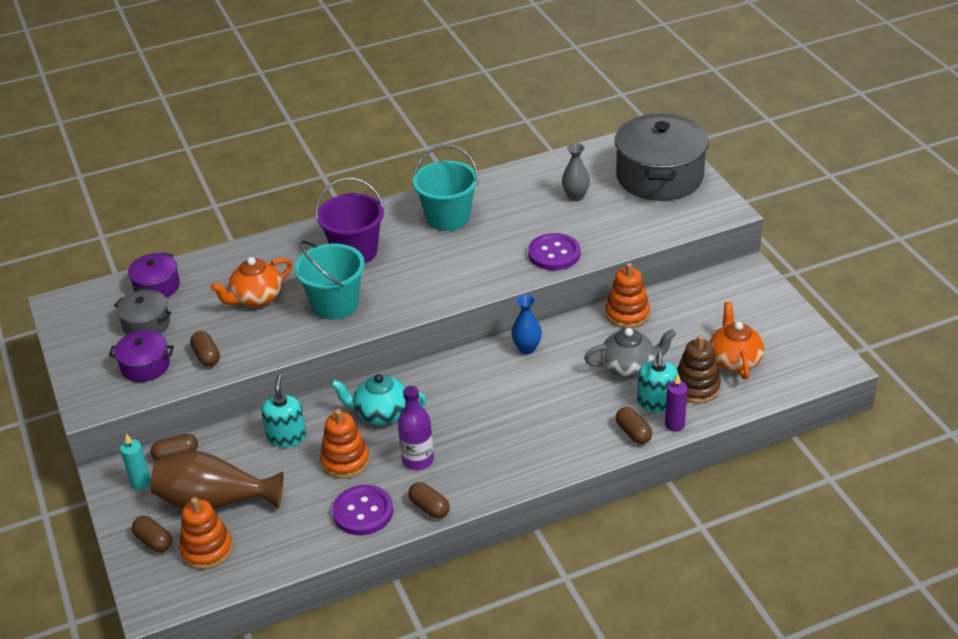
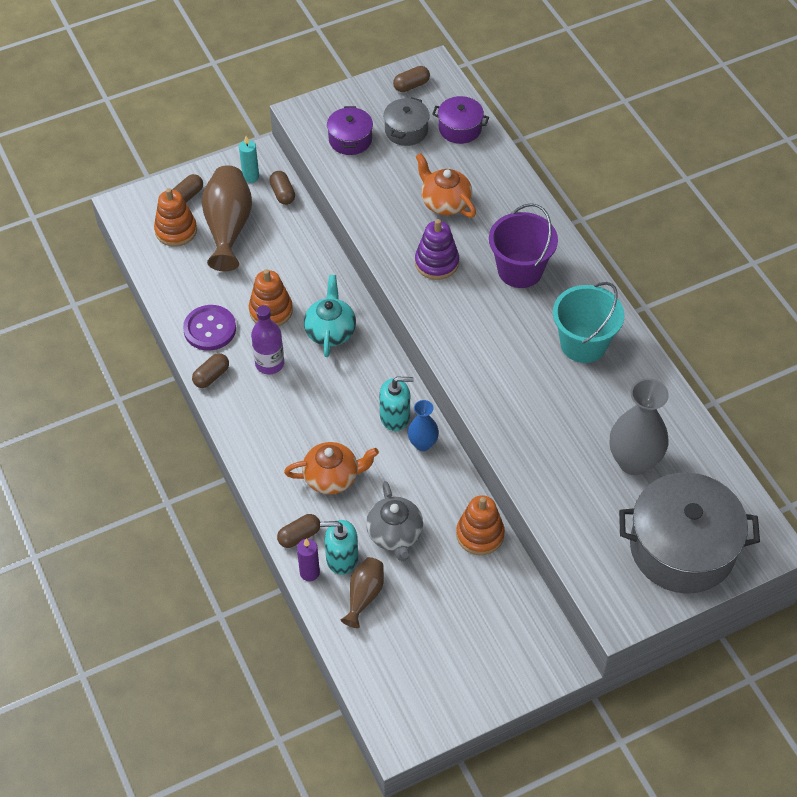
camera: 85 degrees right, 15 degrees up
brown capsule [190,331,220,367] -> brown capsule moved to [393,66,430,92]
turquoise soap dispenser [261,374,306,448] -> turquoise soap dispenser moved to [379,377,413,431]
turquoise bucket [294,241,365,320] -> purple stacking toy [415,219,459,280]
purple button [528,233,581,270] -> none
grey vase [562,143,590,201] -> grey vase [610,378,669,475], size x1.78
brown stacking toy [677,335,721,403] -> brown vase [341,557,384,628]
orange teapot [710,302,764,379] -> orange teapot moved to [284,442,379,494]

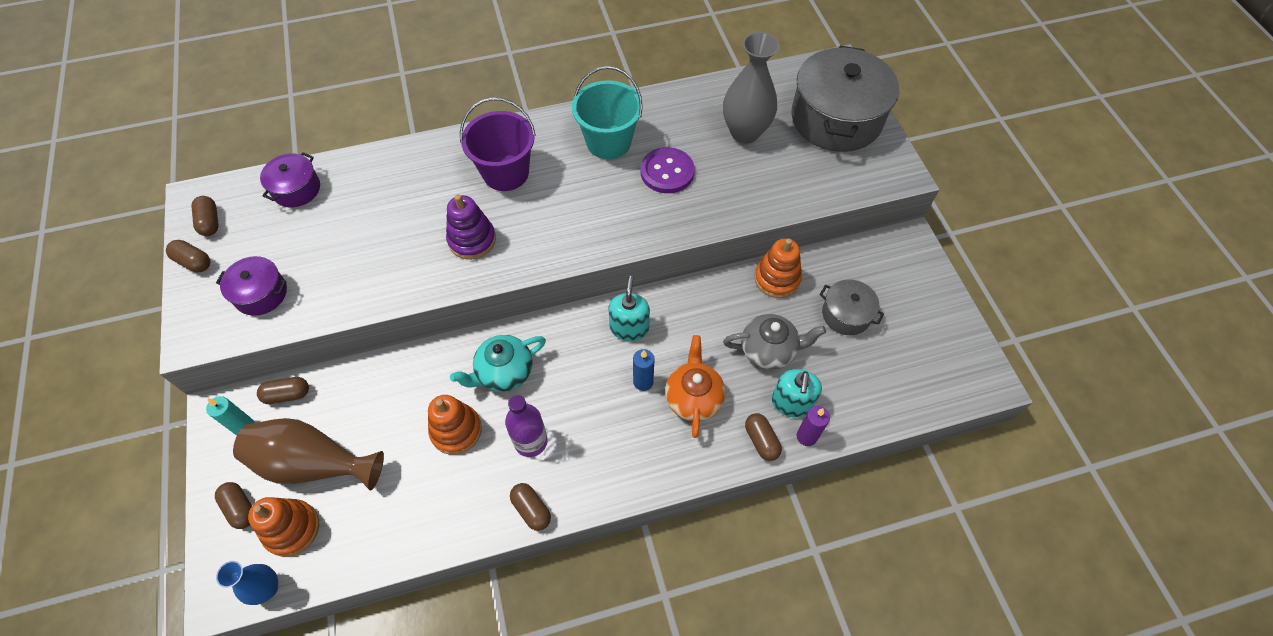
camera: 80 degrees left, 5 degrees up
purple button [183,305,236,351] -> purple button moved to [641,147,695,193]
turquoise teapot [304,275,356,357] -> turquoise teapot turned 45 degrees counterclockwise [450,335,546,392]
brown vase [341,557,384,628] -> none
grey pot [383,97,430,146] -> grey pot moved to [819,279,884,335]
blue vase [408,400,439,451] -> blue vase moved to [216,561,278,605]
orange teapot [416,153,476,217] -> none
none -> brown capsule [166,240,211,272]
none -> blue candle [633,349,655,391]

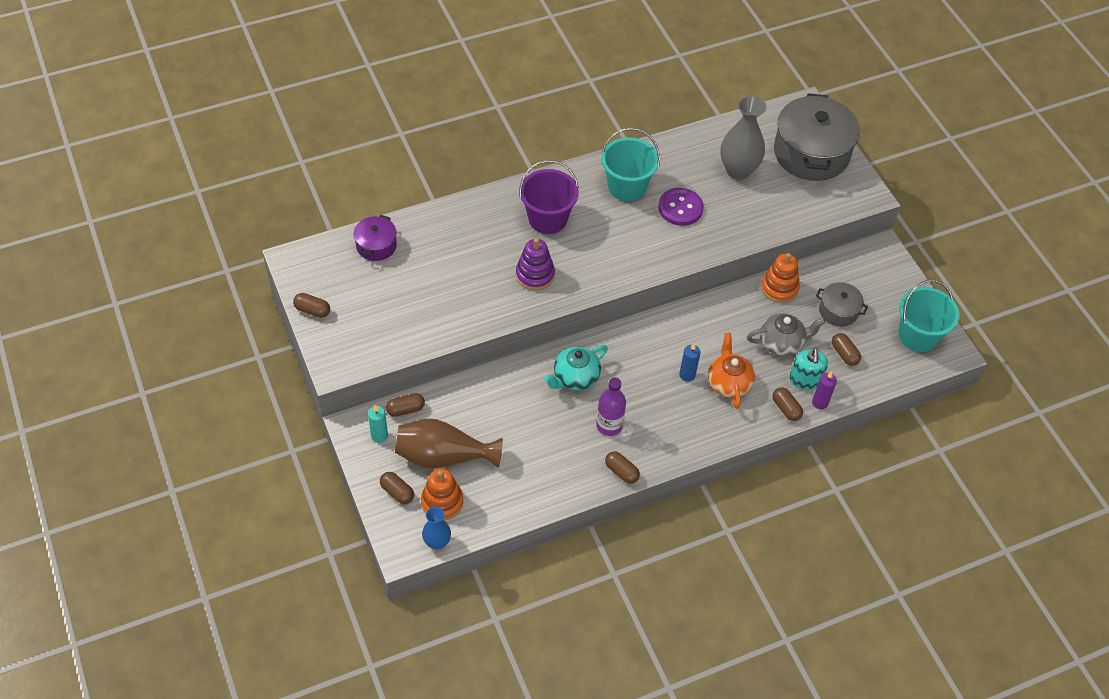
camera: 10 degrees left, 5 degrees down
brown capsule [192,196,218,236] -> brown capsule moved to [832,333,861,366]
purple pot [216,256,287,316] -> none
orange stacking toy [428,395,482,455] -> none
turquoise soap dispenser [608,276,650,341] -> none
none -> turquoise bucket [899,279,959,352]

